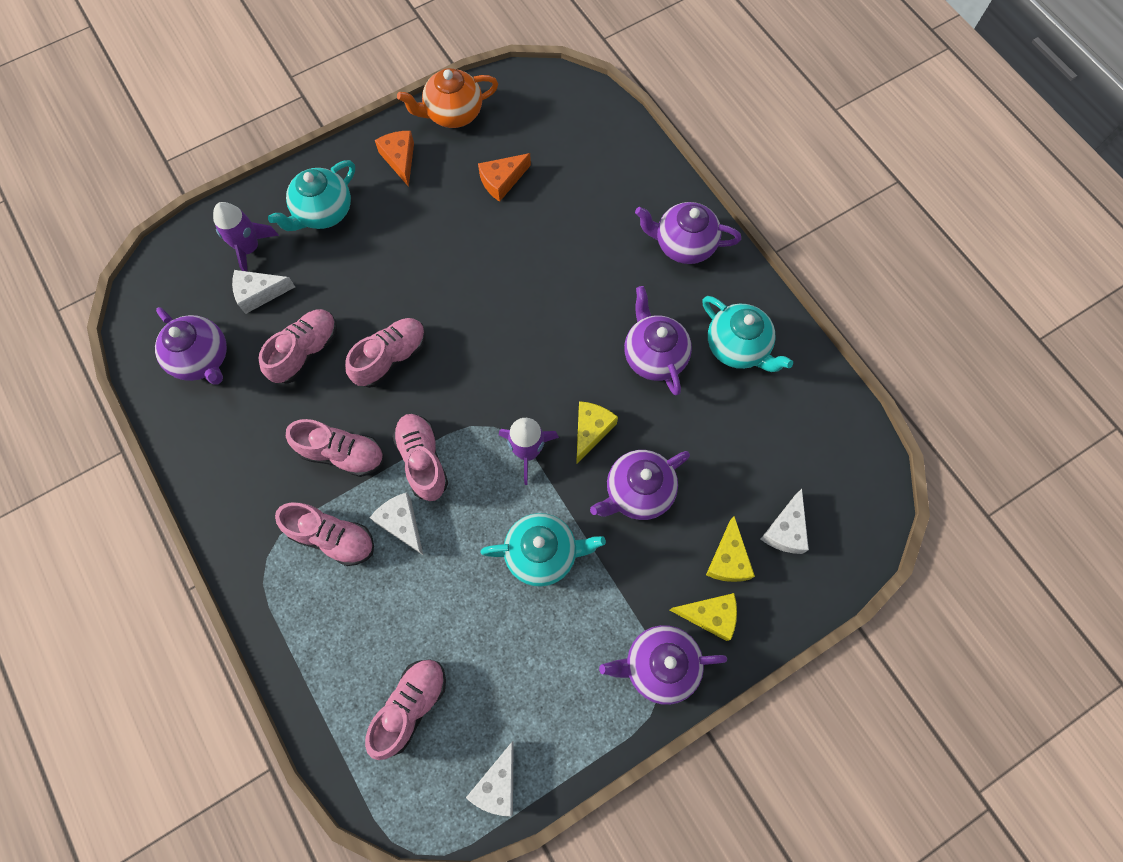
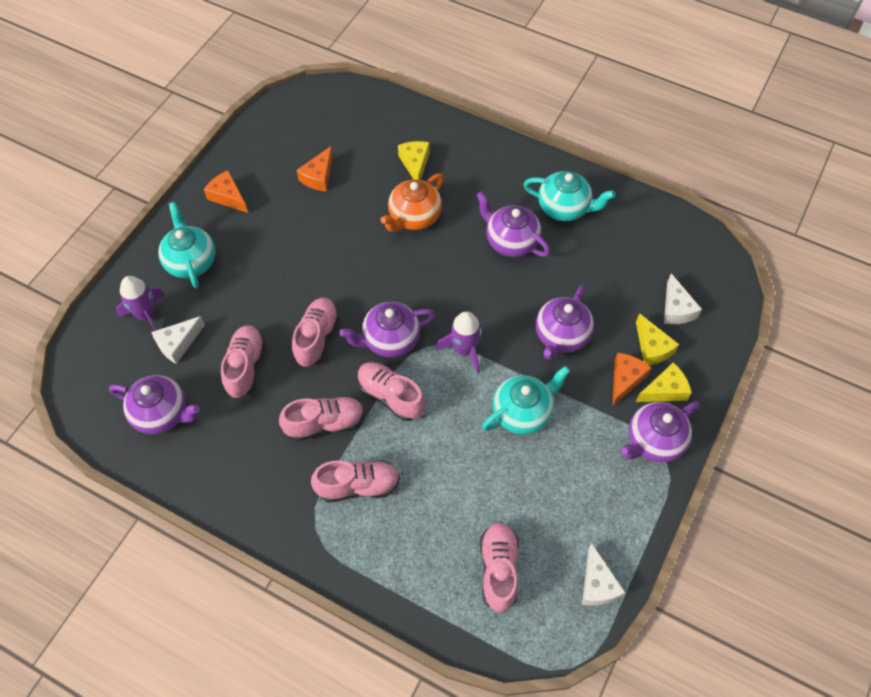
camera: 30 degrees left, 10 degrees down
turquoise teapot [268,160,355,231] -> turquoise teapot turned 150 degrees clockwise [158,202,216,288]
white cheese [370,492,424,556] -> none
orange teapot [397,68,498,128] -> orange teapot moved to [380,173,444,232]
yellow cheese [576,401,618,464] -> yellow cheese moved to [398,141,430,180]
purple teapot [635,202,741,264] -> purple teapot moved to [339,302,436,357]
none -> orange cheese [613,353,652,406]

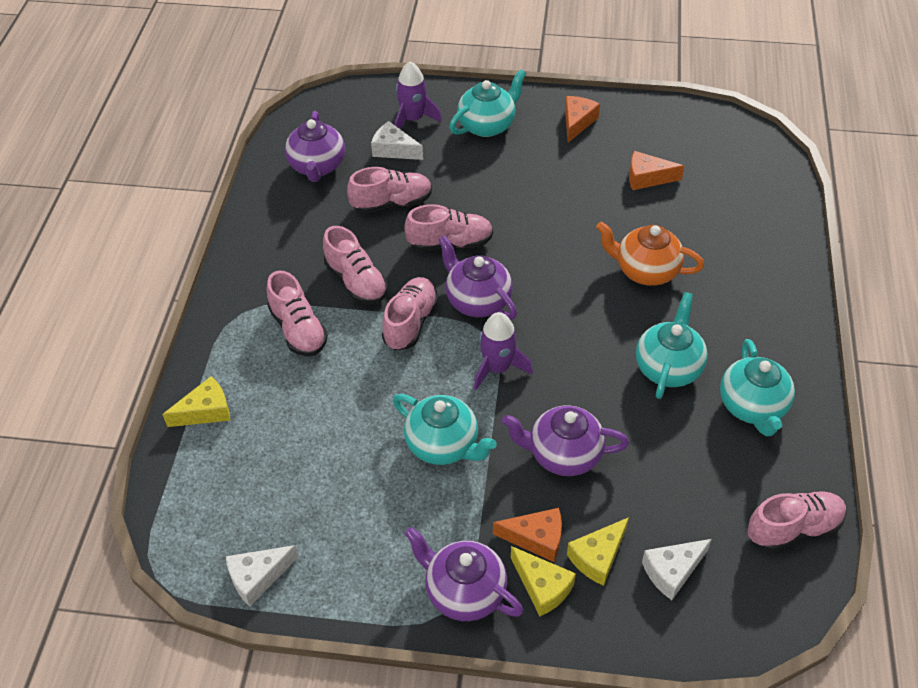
camera: 70 degrees right, 10 degrees down
yellow cheese [398,141,430,180] -> yellow cheese moved to [162,376,230,427]
purple teapot [476,191,550,257] -> turquoise teapot [636,292,708,399]
pink shoe [480,522,519,613] -> pink shoe moved to [747,491,847,552]

